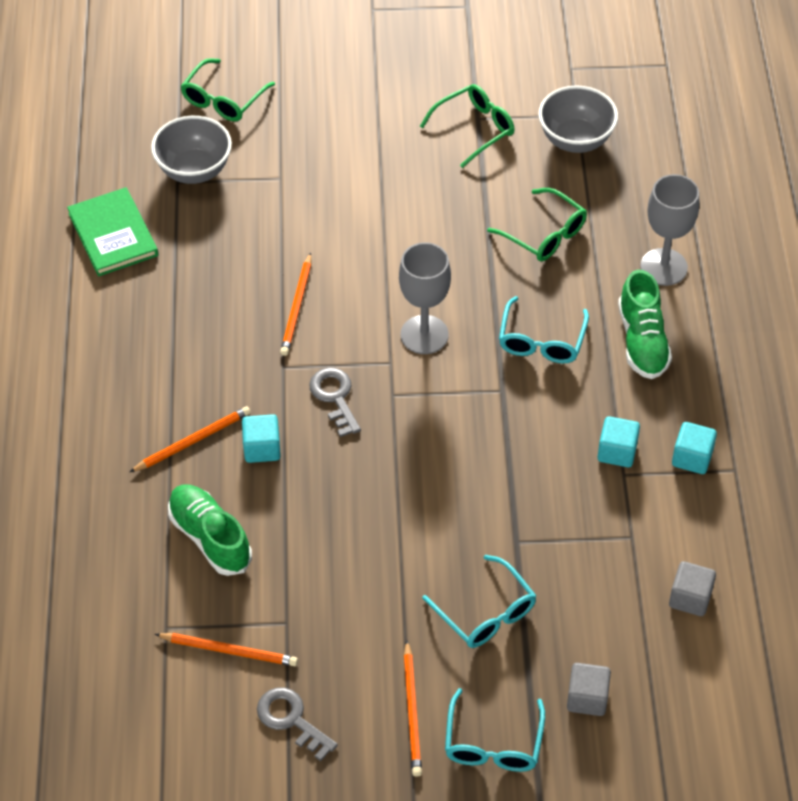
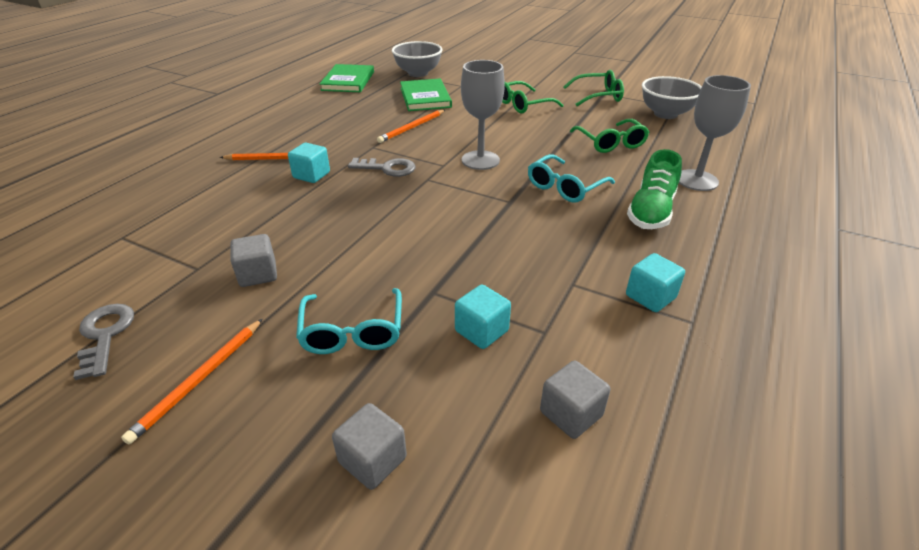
camera: 30 degrees right, 15 degrees down
orange pencil [155,633,298,666] -> none
green shoe [168,484,252,576] -> none
green glasses [180,58,275,121] -> green glasses moved to [502,81,564,113]
grey key [309,368,361,437] -> grey key turned 90 degrees clockwise [348,158,415,177]
turquoise glasses [445,688,545,772] -> none
turquoise cube [598,416,640,467] -> turquoise cube moved to [455,285,511,349]
none -> grey cube [230,234,277,287]
none -> green book [400,79,452,111]

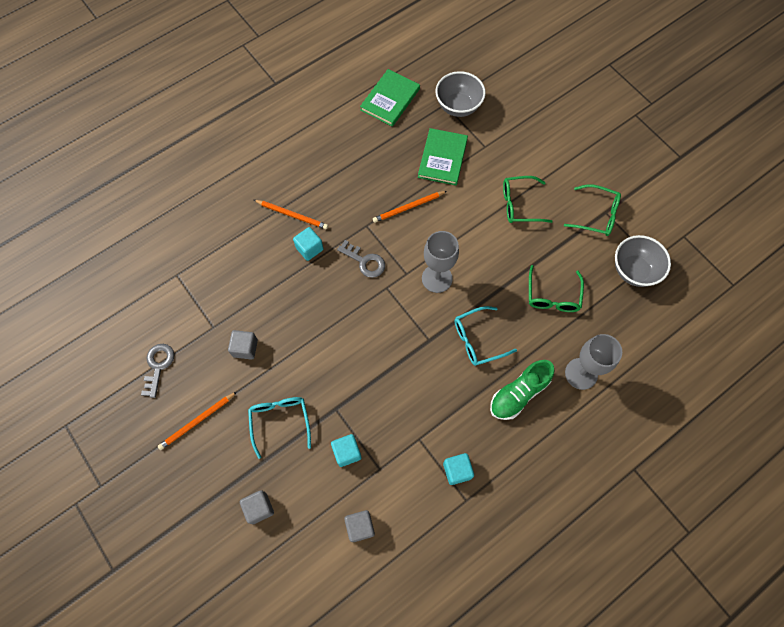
camera: 25 degrees right, 30 degrees up
turquoise glasses [296,288,402,354] -> turquoise glasses turned 150 degrees clockwise [248,397,311,459]

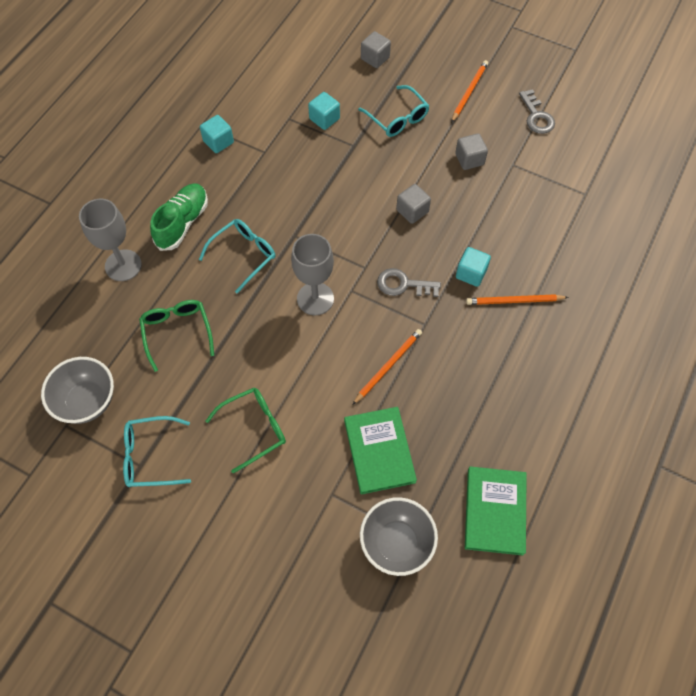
camera: 155 degrees right, 5 degrees down
grey cube [344,510,375,542] -> grey cube moved to [396,184,431,224]
green glasses [564,184,621,236] -> turquoise glasses [123,416,191,487]

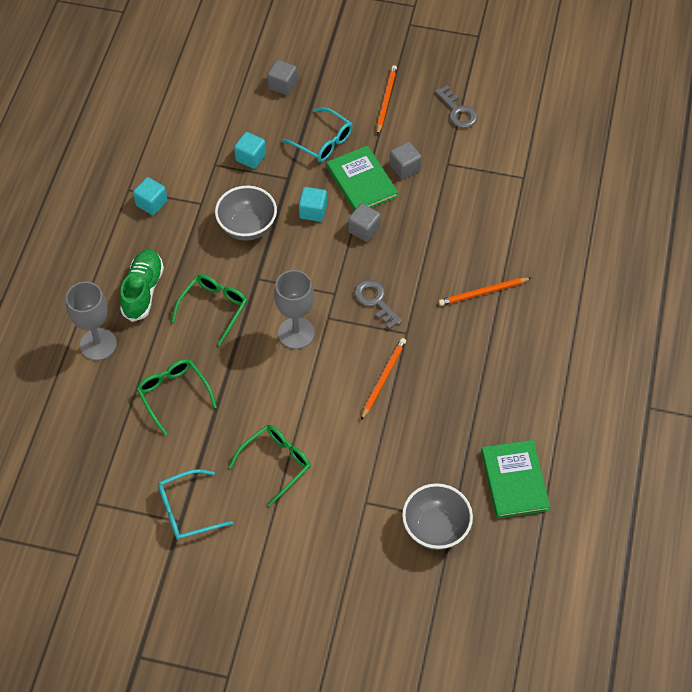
camera: 15 degrees left, 5 degrees down
grey bowl [41,357,114,424] -> grey bowl moved to [215,186,277,241]
turquoise glasses [199,219,276,294] -> green glasses [171,274,247,345]
green book [344,407,417,494] -> green book moved to [327,145,398,211]
grey key [377,268,441,297] -> grey key turned 60 degrees clockwise [354,280,402,330]
turquoise cube [456,247,491,287] -> turquoise cube moved to [299,187,327,222]

